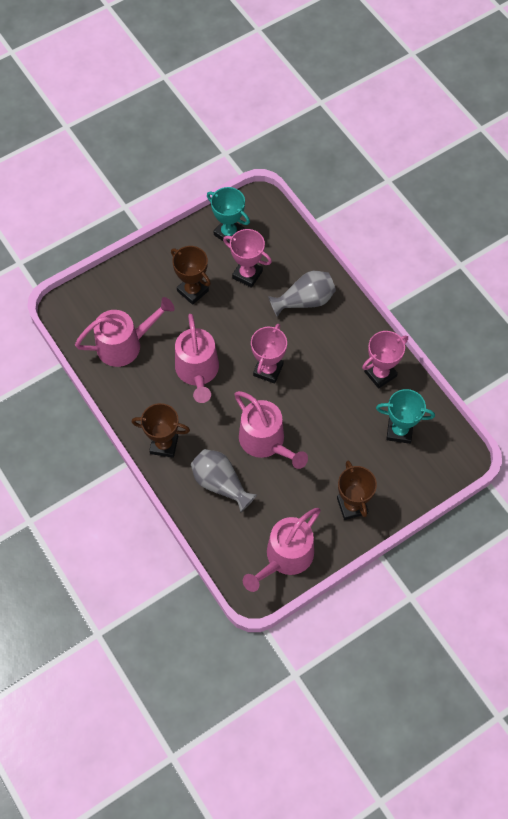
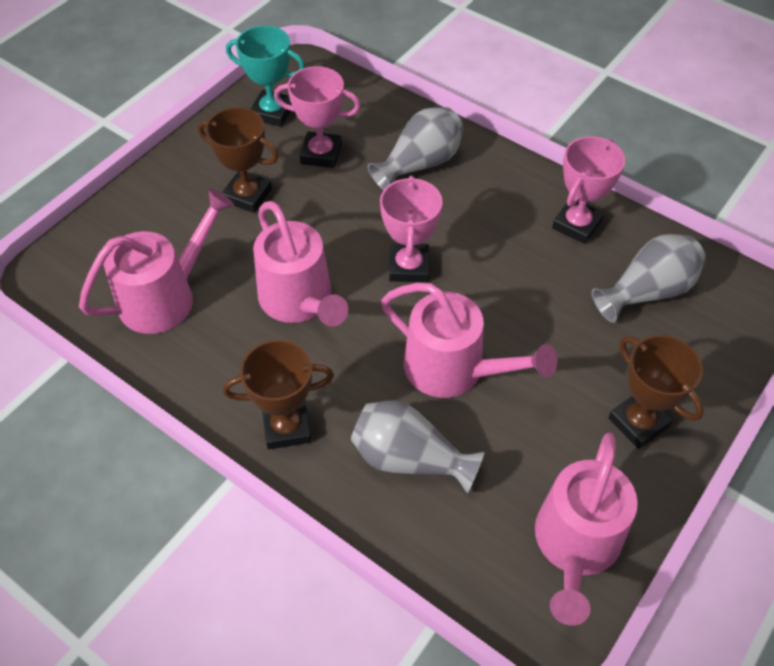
camera: 20 degrees left, 10 degrees down
turquoise trophy [376,389,435,444] -> grey vase [592,234,706,323]

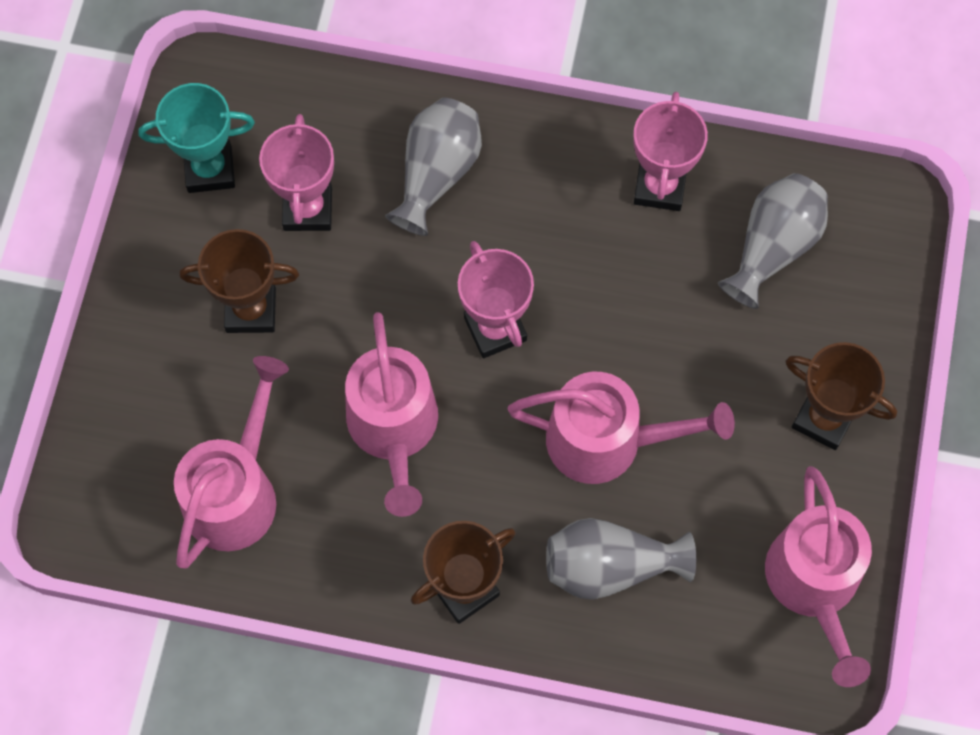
camera: 25 degrees left, 15 degrees up
pink watering can [253,201,348,327] -> pink watering can turned 45 degrees clockwise [345,312,438,517]
pink trophy [274,66,360,168] -> pink trophy turned 75 degrees counterclockwise [259,114,334,231]

